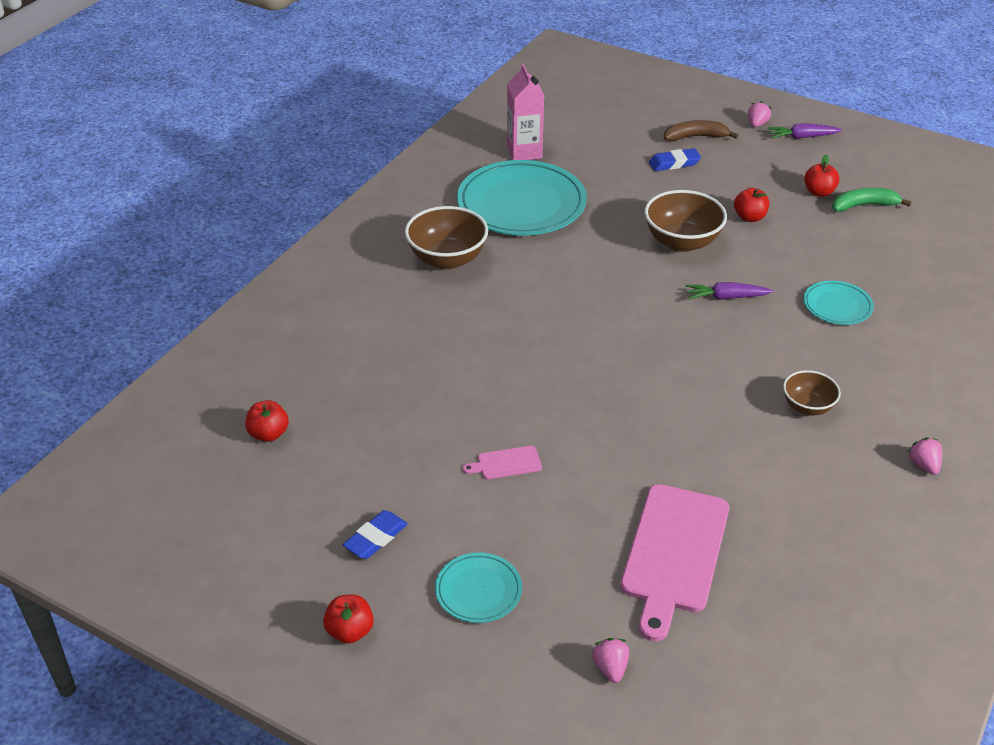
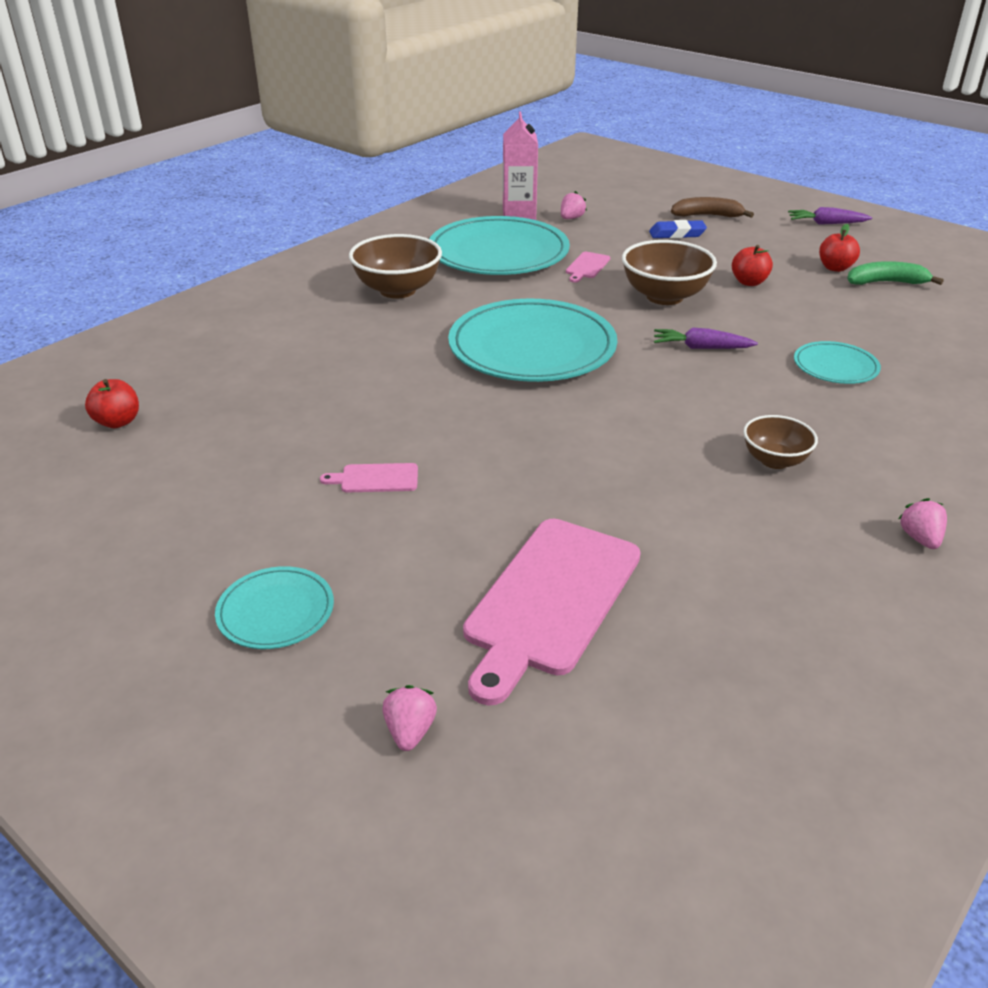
camera: 10 degrees right, 5 degrees down
red apple [323,595,374,644] -> none
blue eraser [343,510,408,559] -> none
pink strawberry [748,101,772,127] -> pink strawberry moved to [561,191,587,219]
none -> turquoise plate [448,299,617,382]
none -> pink cutting board [566,252,610,283]

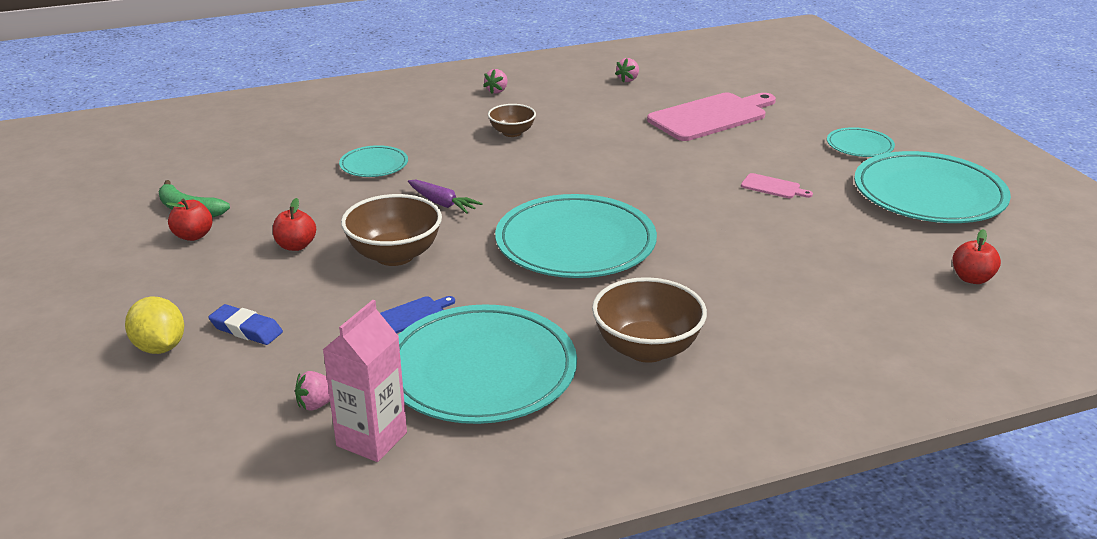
camera: 150 degrees left, 5 degrees down
pink strawberry [382,685,437,751] -> pink strawberry moved to [615,58,639,82]
pink cutting board [566,252,610,283] -> blue cutting board [380,296,455,334]
brown banana [671,197,754,218] -> yellow lemon [125,296,184,354]
purple carrot [788,207,872,225] -> none
none -> turquoise plate [854,151,1011,223]

